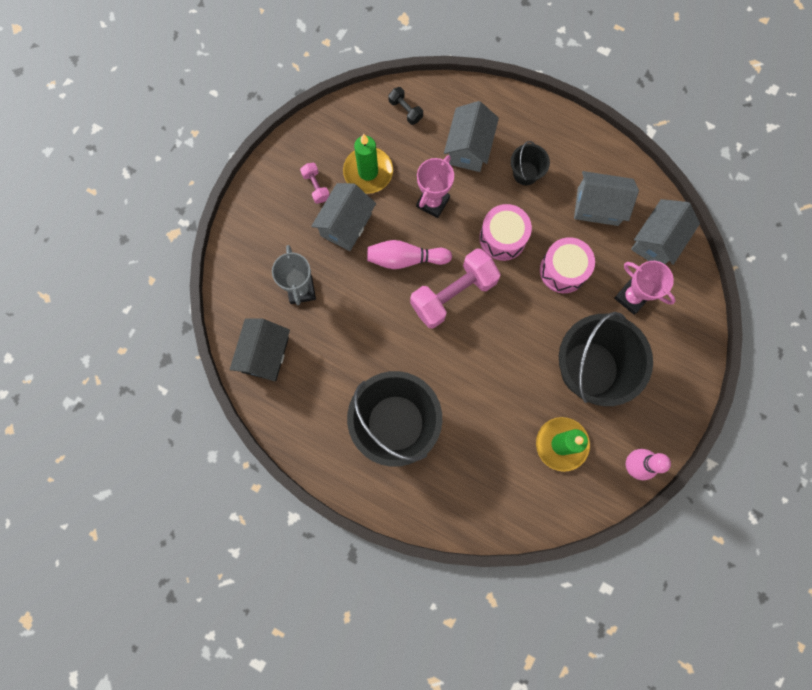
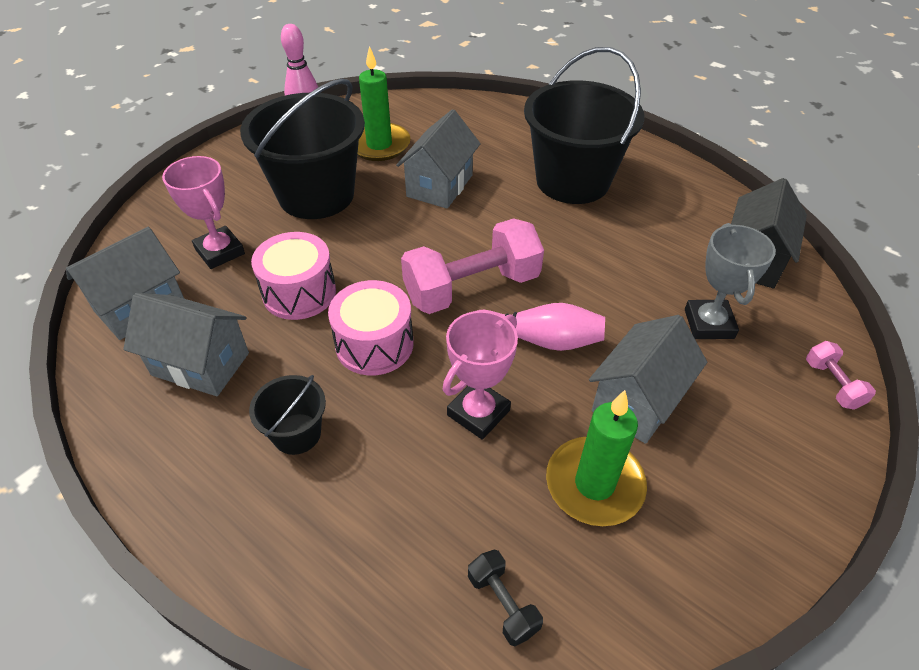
camera: 170 degrees left, 30 degrees down
pink dumbbell [300,163,330,204] -> pink dumbbell moved to [806,341,876,410]
grey house [444,101,499,172] -> grey house moved to [396,109,481,209]

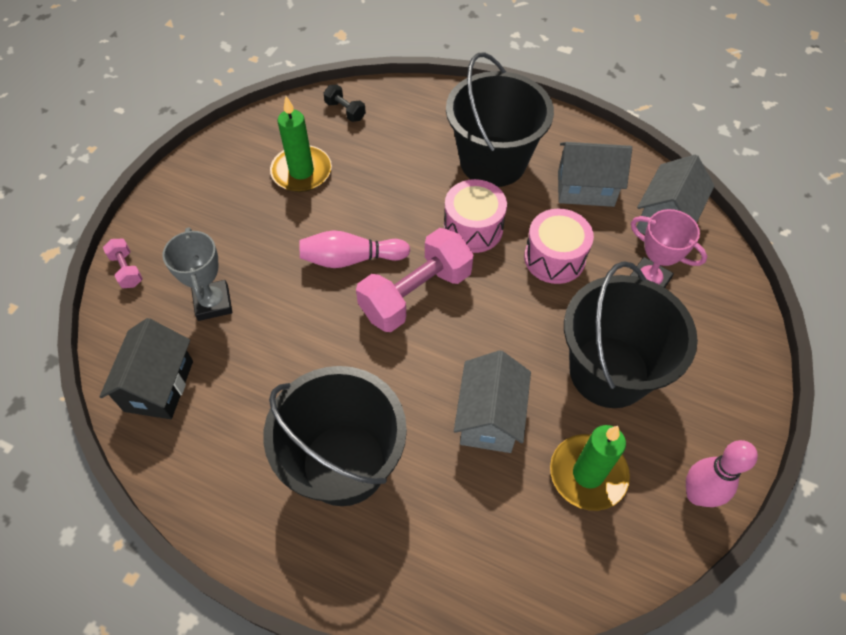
camera: 165 degrees right, 10 degrees up
black bucket [249,375,326,455] -> black bucket [446,52,554,187], size x2.16
pink trophy [443,311,518,440] -> none
grey house [589,315,707,444] -> none

